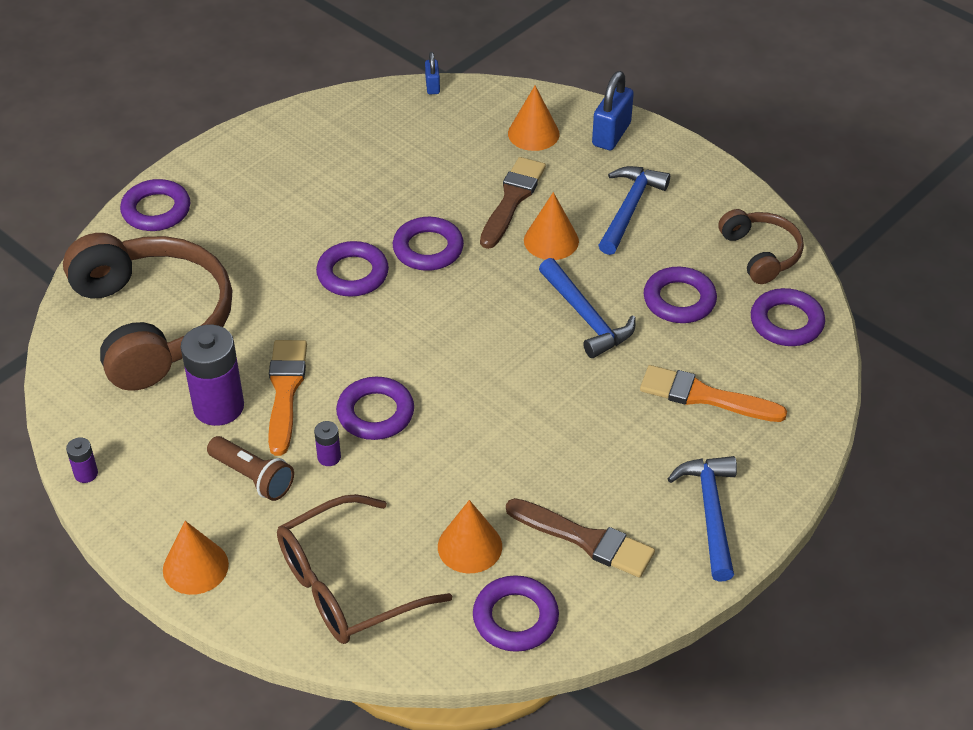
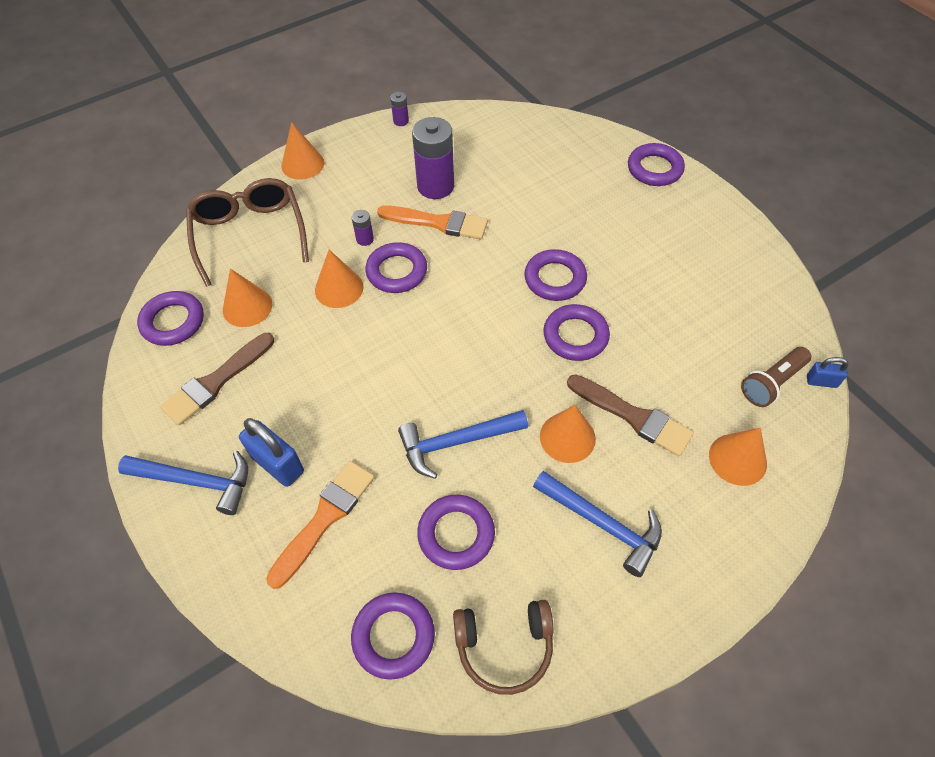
camera: 105 degrees right, 10 degrees up
brown headphones [63,233,232,391] -> none
brown flashlight [207,436,294,501] -> brown flashlight moved to [741,347,811,407]
blue padlock [592,71,634,150] -> blue padlock moved to [239,418,304,487]
none -> orange cone [315,250,364,308]

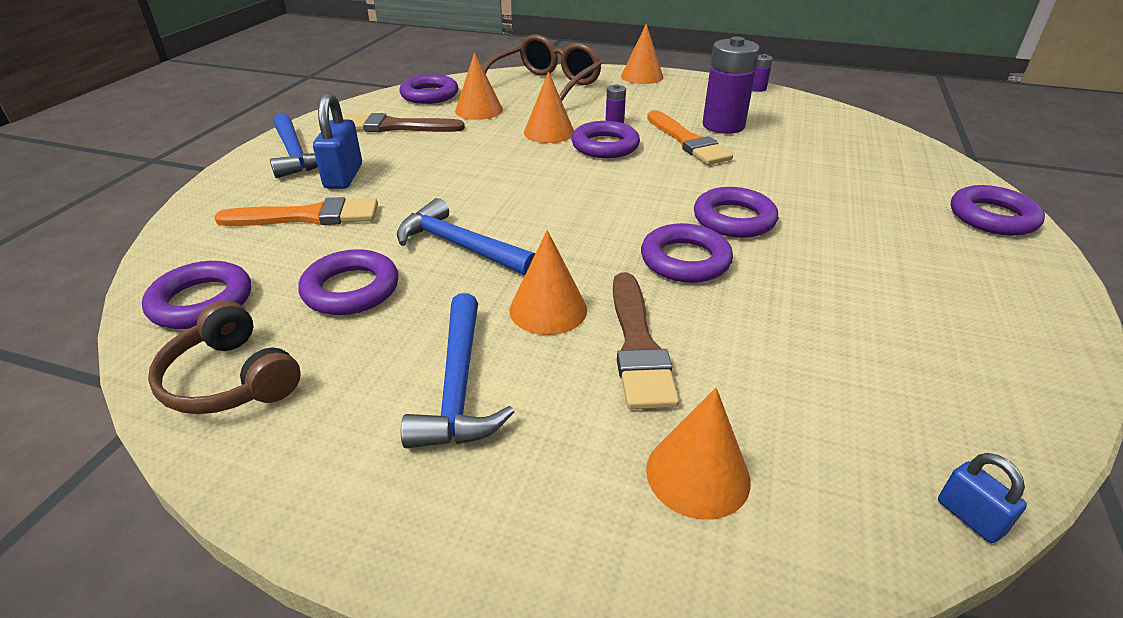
camera: 50 degrees right, 20 degrees down
brown flashlight [741,347,811,407] -> none

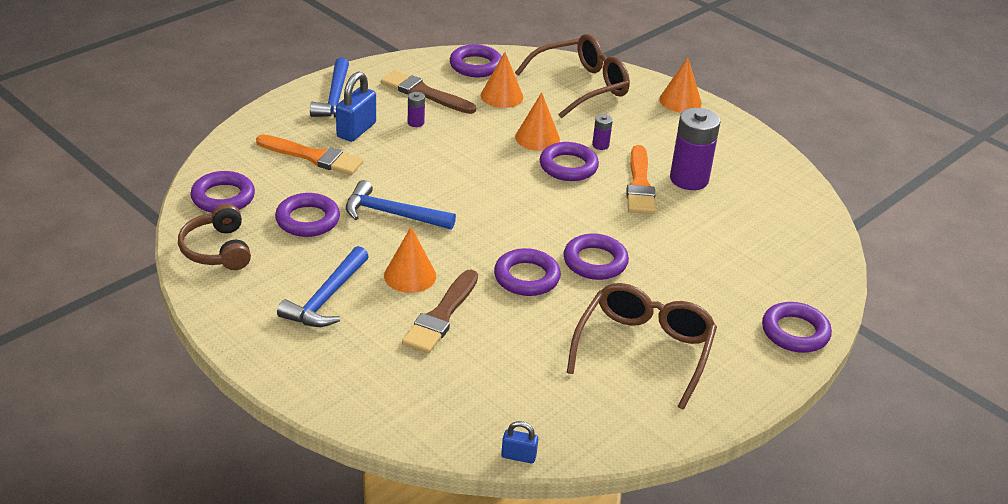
camera: 25 degrees right, 0 degrees up
blue hammer [397,198,536,275] -> blue hammer turned 45 degrees counterclockwise [346,180,456,230]
orange cone [646,388,751,520] -> none
purple battery [752,54,773,92] -> purple battery moved to [408,92,425,127]
blue padlock [938,453,1027,543] -> blue padlock turned 75 degrees counterclockwise [501,421,538,463]
none -> brown glasses [567,283,717,410]

